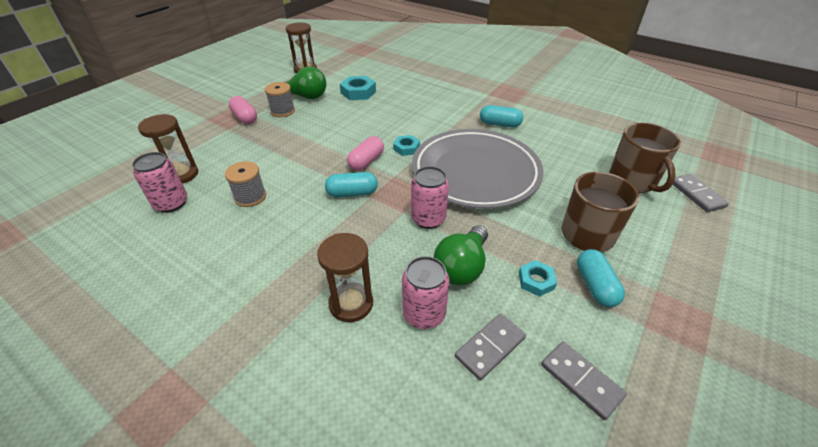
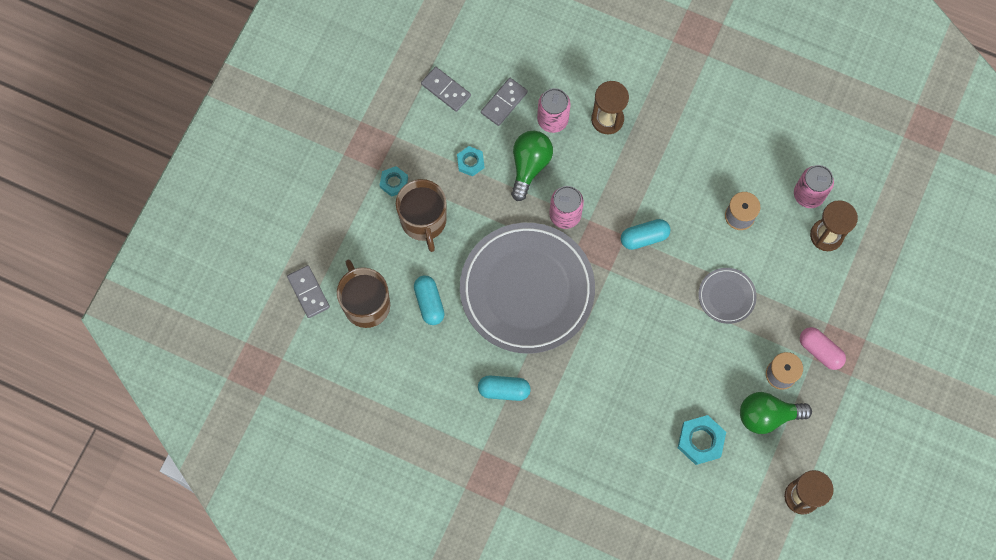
camera: 170 degrees right, 30 degrees up
pink capsule [347,136,384,171] -> none
turquoise nut [393,135,420,156] -> turquoise nut moved to [380,166,408,197]
turquoise capsule [577,249,625,307] -> turquoise capsule moved to [414,275,445,325]
none -> grey plate [699,268,757,324]

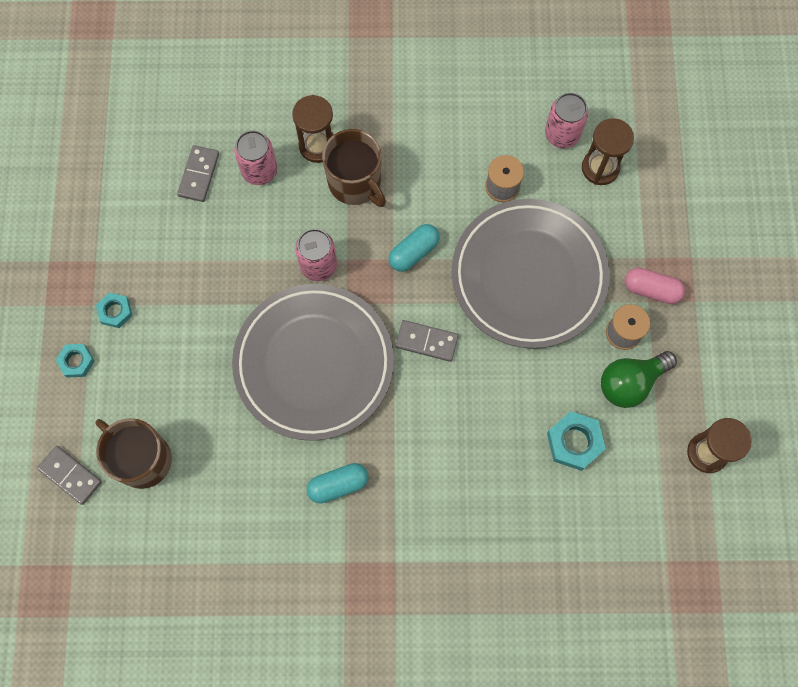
camera: 25 degrees left, 0 degrees up
brown mug [396,179,447,252] -> brown mug moved to [322,129,386,207]
turquoise capsule [414,275,445,325] -> none
grey domino [421,67,471,112] -> grey domino moved to [395,320,458,362]
turquoise nut [457,146,484,177] -> turquoise nut moved to [56,344,95,377]
green light bulb [511,131,553,201] -> none
grey plate [699,268,757,324] -> grey plate [452,199,610,349], size x2.33

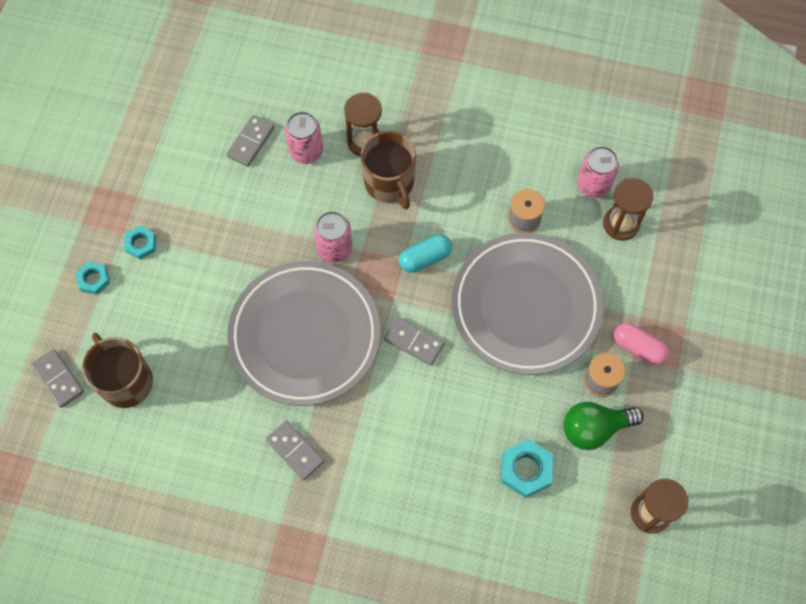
camera: 15 degrees right, 5 degrees down
turquoise capsule [307,463,369,504] -> grey domino [266,421,324,480]

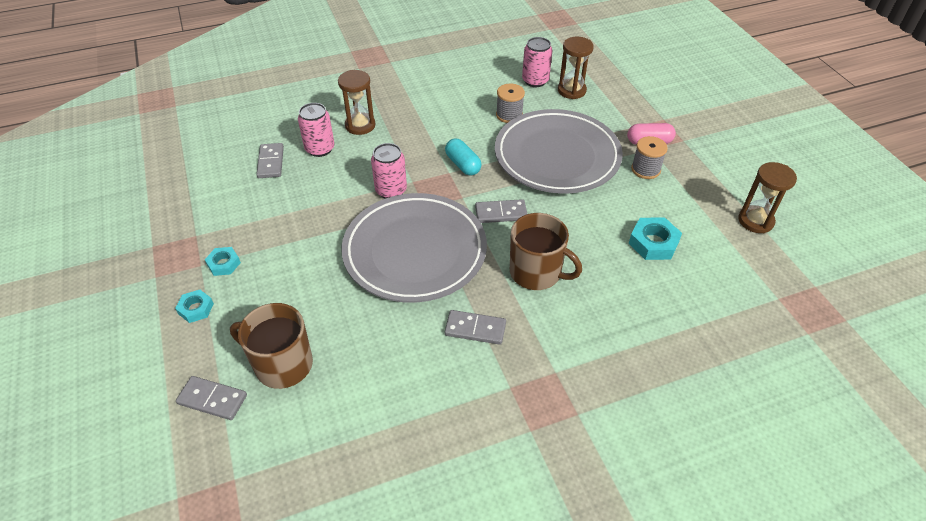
camera: 35 degrees left, 20 degrees down
brown mug [361,131,416,209] -> brown mug moved to [510,213,582,290]
turquoise capsule [399,234,452,273] -> turquoise capsule turned 60 degrees counterclockwise [445,138,481,176]
green light bulb [563,402,644,450] -> none

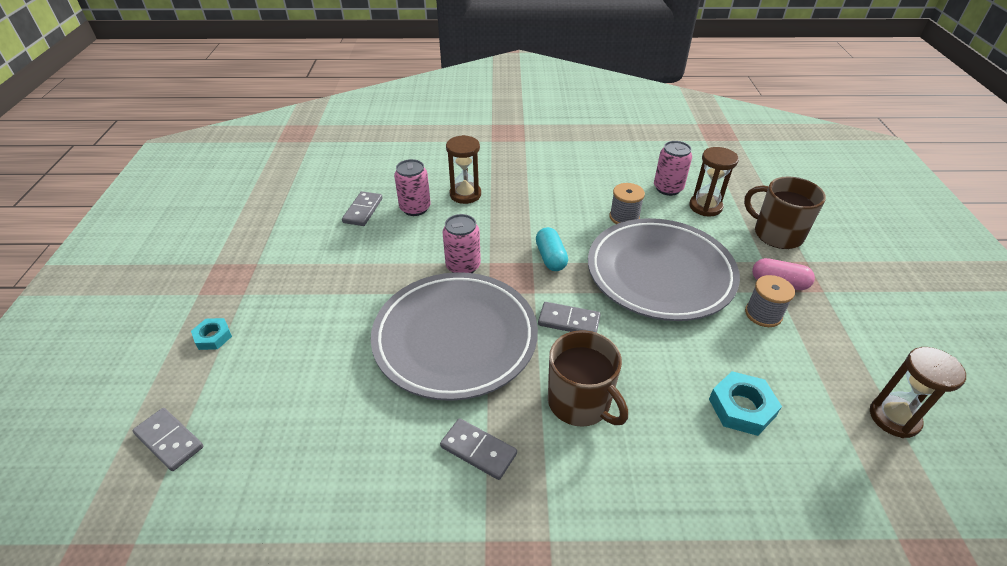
camera: 20 degrees right, 5 degrees down
turquoise nut [205,247,241,276] -> none
brown mug [230,303,313,389] -> brown mug moved to [744,176,826,249]

